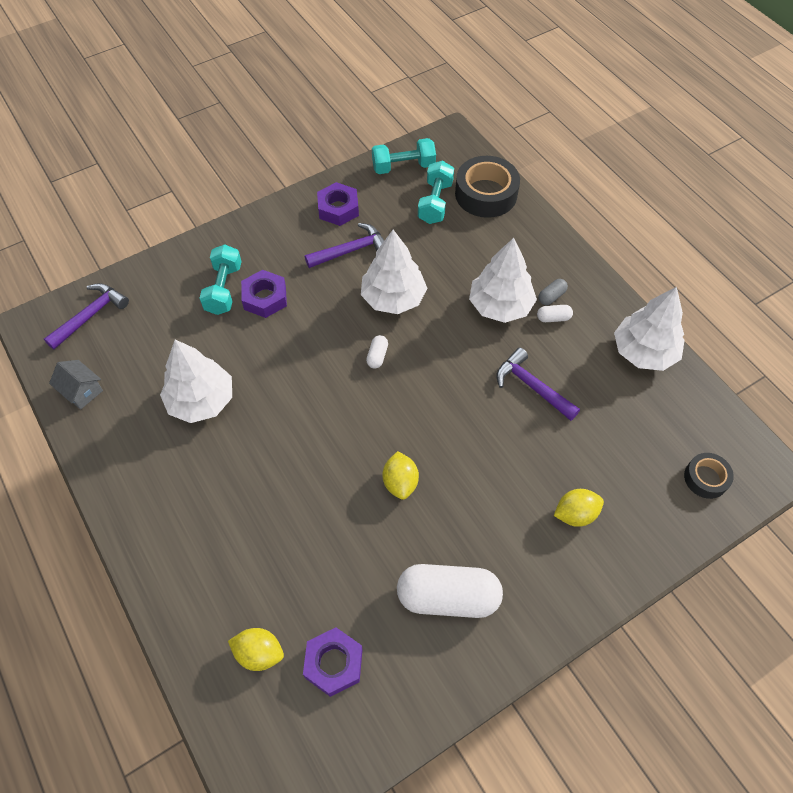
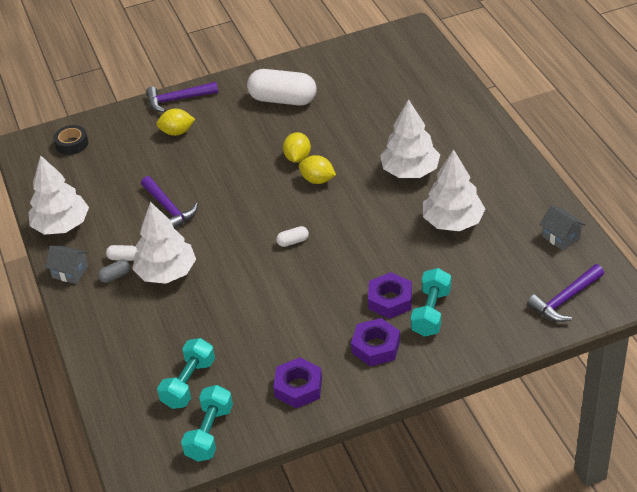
camera: 165 degrees left, 15 degrees down
yellow lemon [228,628,284,671] -> yellow lemon moved to [299,155,336,184]
purple nut [303,628,363,697] -> purple nut moved to [351,318,400,366]
purple hammer [305,223,385,268] -> purple hammer moved to [146,82,218,112]
white tree [361,230,427,314] -> white tree moved to [380,99,440,178]
white capsule [366,335,388,369] -> white capsule turned 45 degrees clockwise [276,226,309,247]
turquoise dumbbell [372,138,436,174] -> turquoise dumbbell turned 75 degrees counterclockwise [181,385,233,462]
black tape [455,156,520,218] -> none
none -> grey house [45,246,89,284]

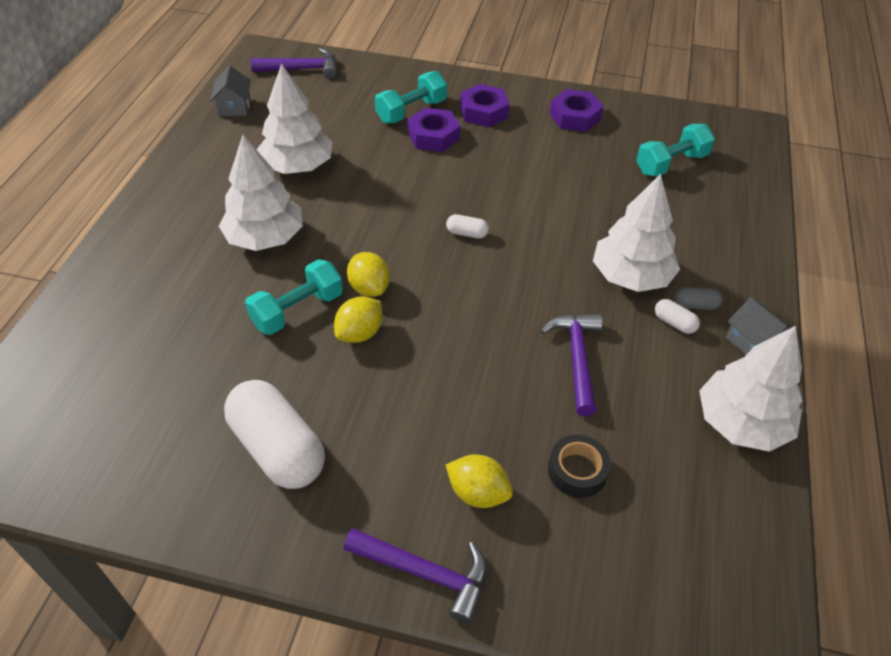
camera: 150 degrees left, 5 degrees up
black tape [54,125,88,155] -> black tape moved to [548,435,611,498]
turquoise dumbbell [181,385,233,462] -> turquoise dumbbell moved to [245,259,343,335]

